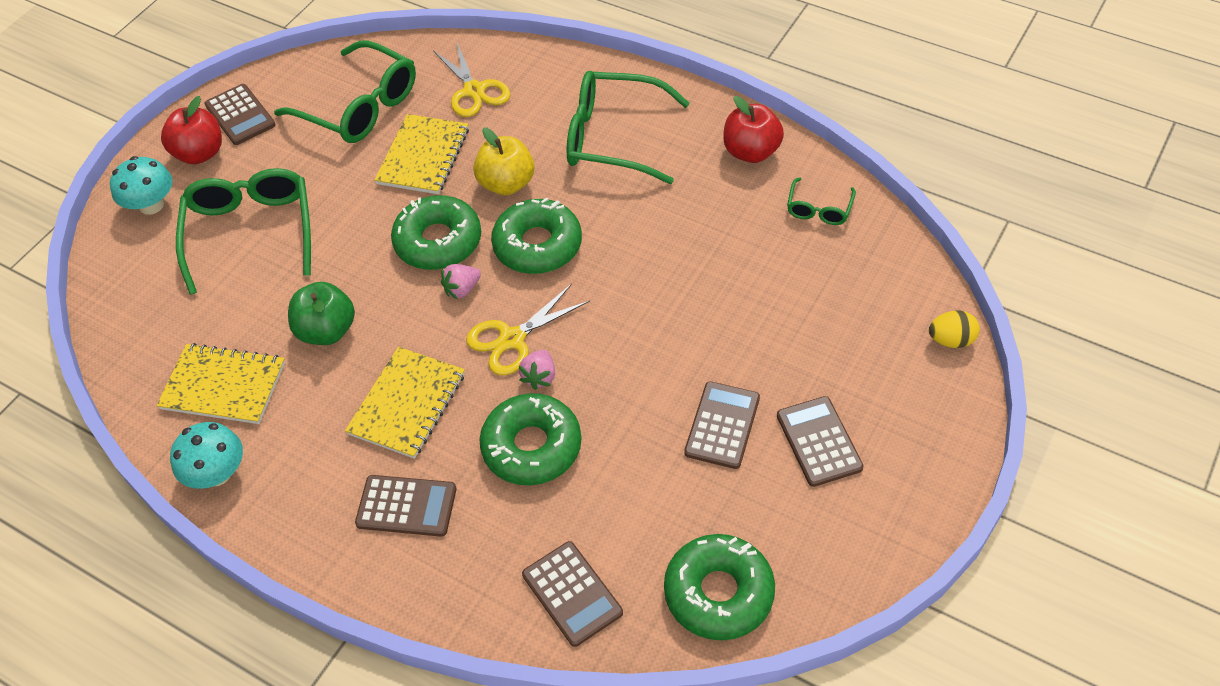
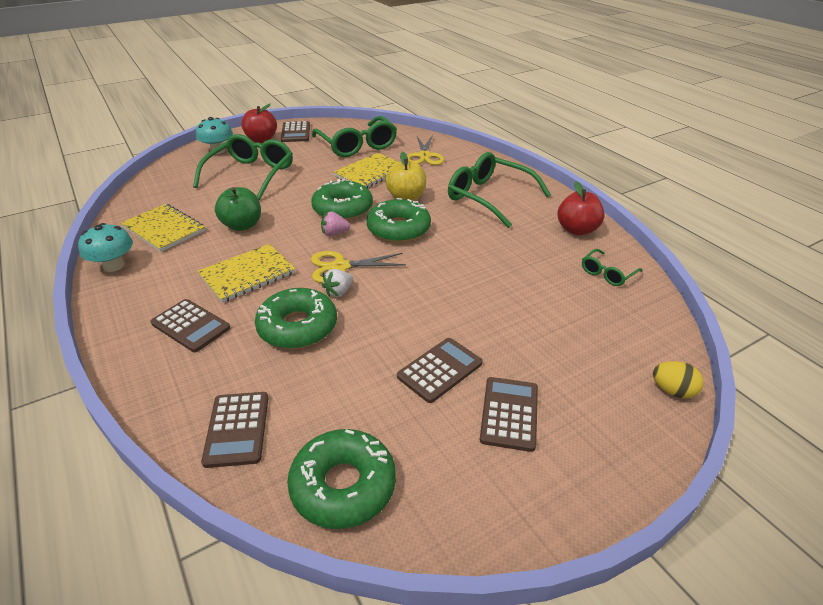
camera: 25 degrees right, 15 degrees down
pink strawberry [519,350,555,390] -> white strawberry [322,269,353,297]

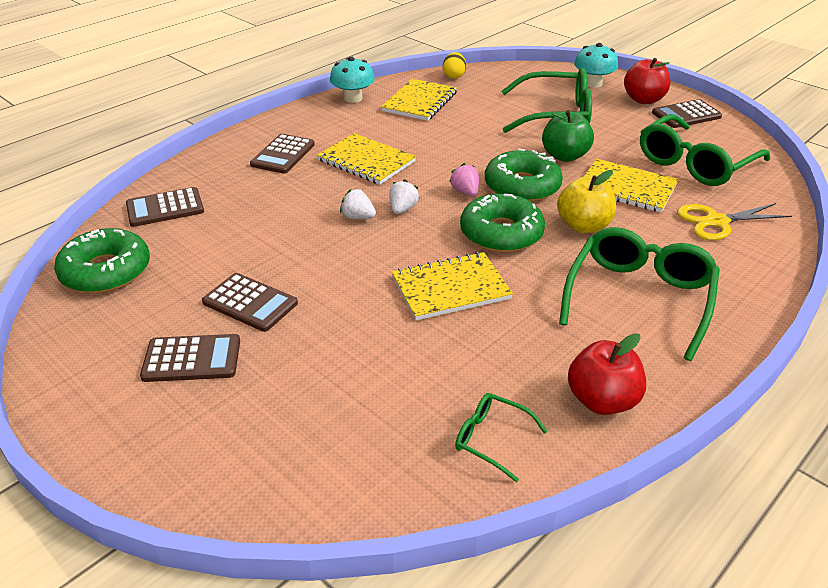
camera: 75 degrees right, 0 degrees up
green apple [215,187,261,231] -> green apple moved to [542,110,594,162]
green donut [255,288,337,349] -> none
yellow scissors [311,251,406,283] -> white strawberry [389,179,419,214]
yellow egg [653,361,704,398] -> yellow egg moved to [443,52,466,79]
none -> yellow notebook [392,252,513,321]

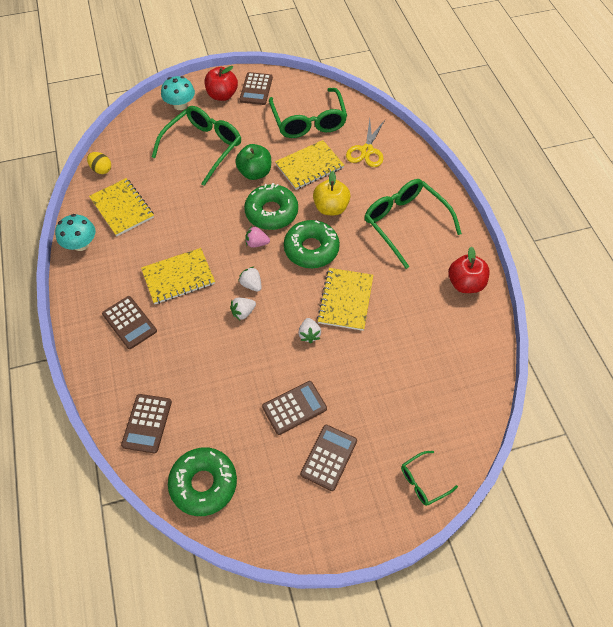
camera: 60 degrees left, 20 degrees up
green glasses [455,393,547,482] -> green glasses moved to [401,451,458,506]
none -> white strawberry [298,318,321,344]

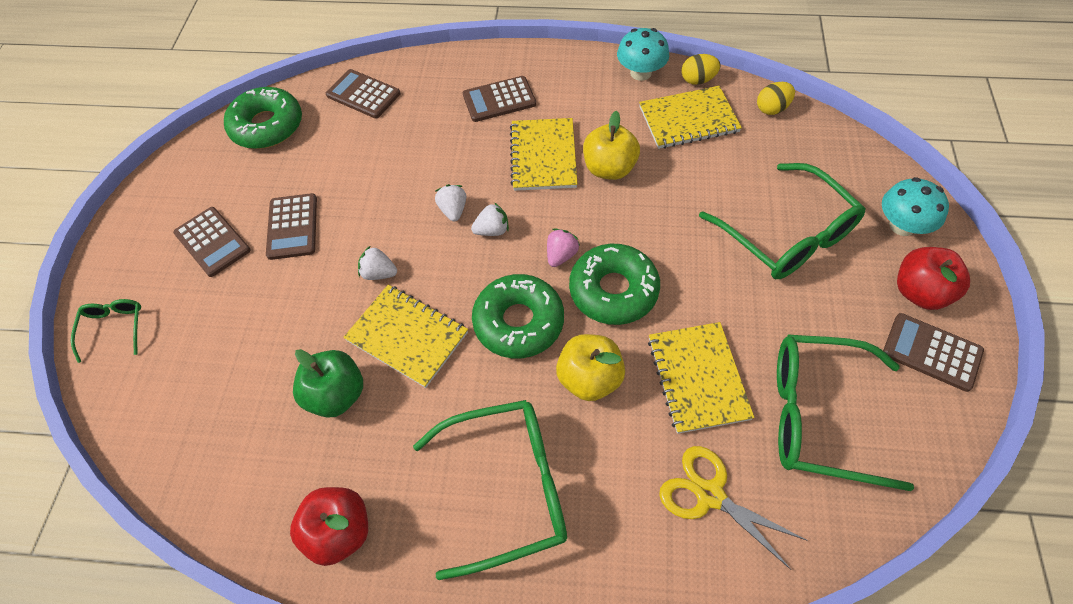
camera: 115 degrees right, 0 degrees up
green apple [235,144,271,180] -> green apple moved to [293,349,363,418]
none -> yellow apple [583,111,640,180]
none -> yellow egg [681,54,721,85]

